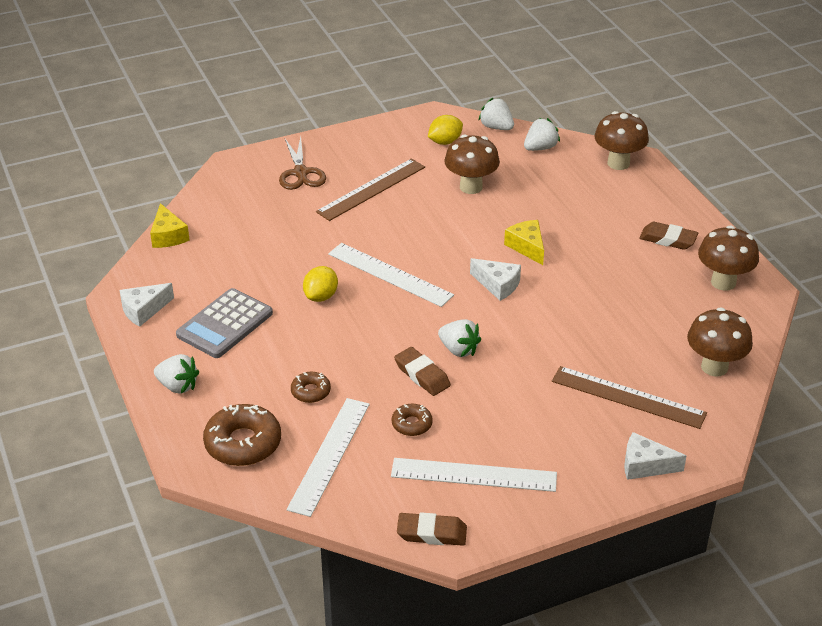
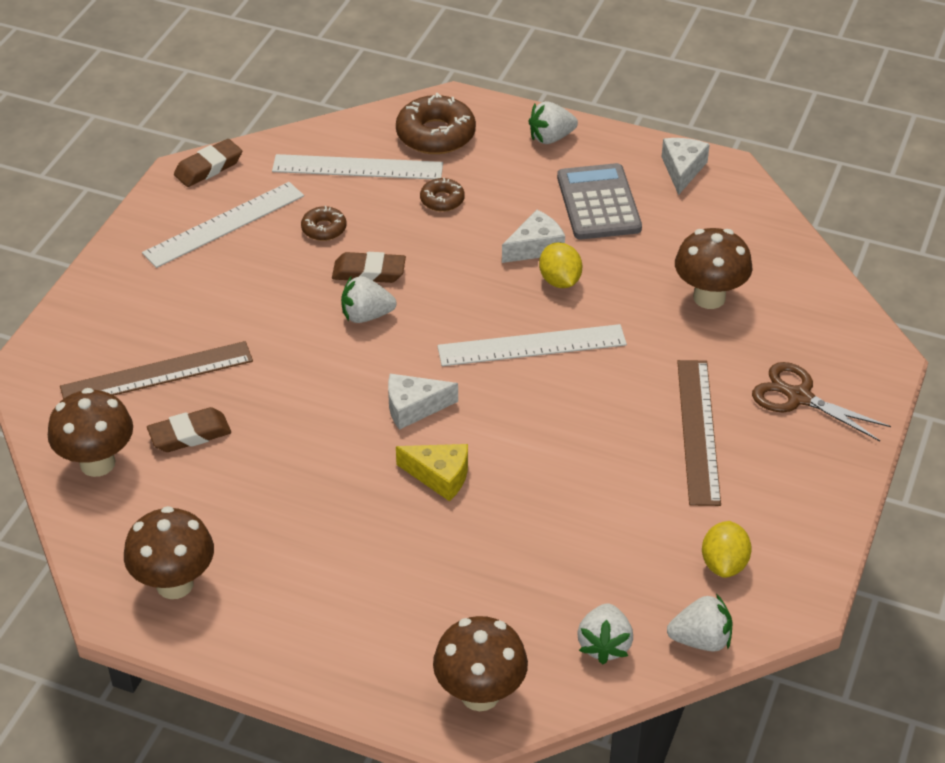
camera: 135 degrees right, 5 degrees up
yellow cheese [150,203,190,248] -> none
white ruler [286,398,370,517] -> white ruler turned 60 degrees counterclockwise [272,154,443,179]
brown mushroom [444,134,500,194] -> brown mushroom moved to [675,228,752,309]
white cheese [624,432,686,480] -> white cheese moved to [502,210,565,263]
brown eraser [639,222,698,250] -> brown eraser moved to [147,407,231,452]

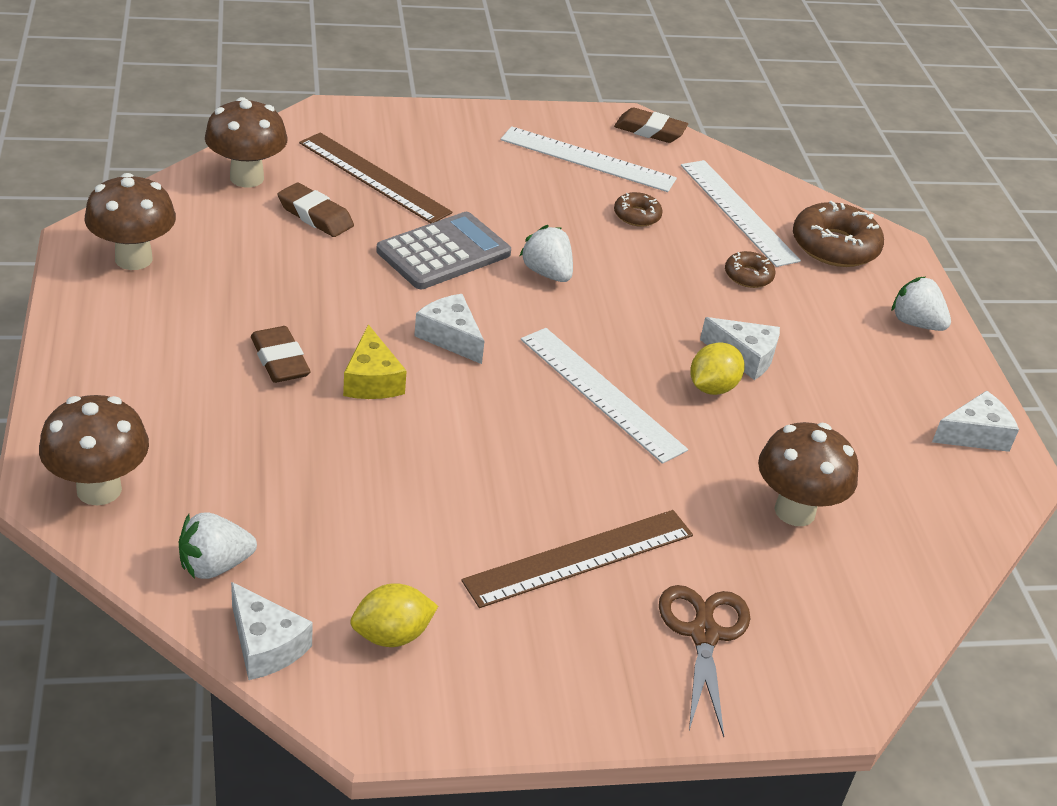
camera: 55 degrees right, 5 degrees down
brown eraser [332,252,406,283] -> brown eraser moved to [251,326,311,383]
grey calculator [557,163,642,239] -> grey calculator moved to [376,212,511,289]
white strawberry [667,594,733,652] -> white cheese [231,582,313,680]

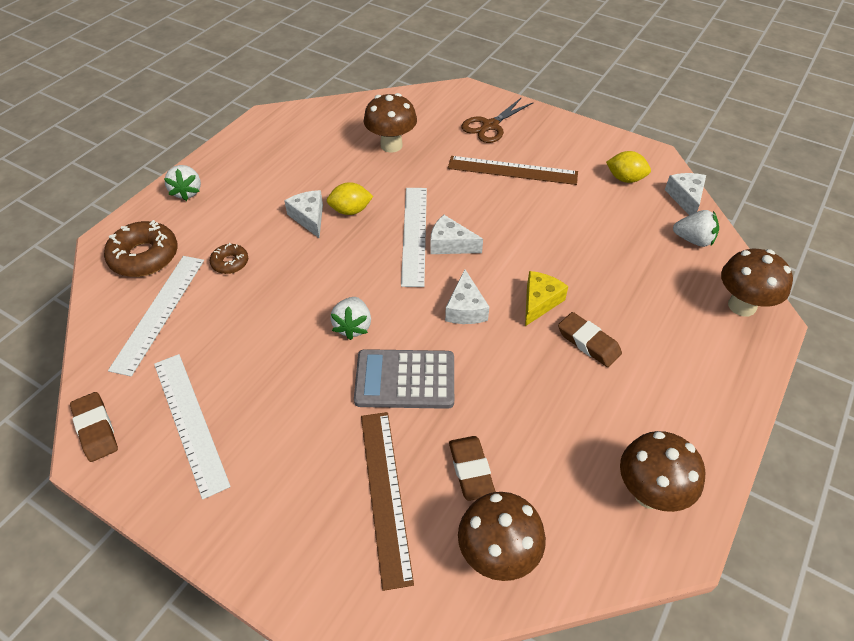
camera: 135 degrees left, 10 degrees up
brown eraser [251,326,311,383] -> brown eraser turned 60 degrees counterclockwise [558,312,622,367]
brown donut [614,192,663,227] -> none
white cheese [932,391,1019,452] -> white cheese moved to [430,215,483,254]

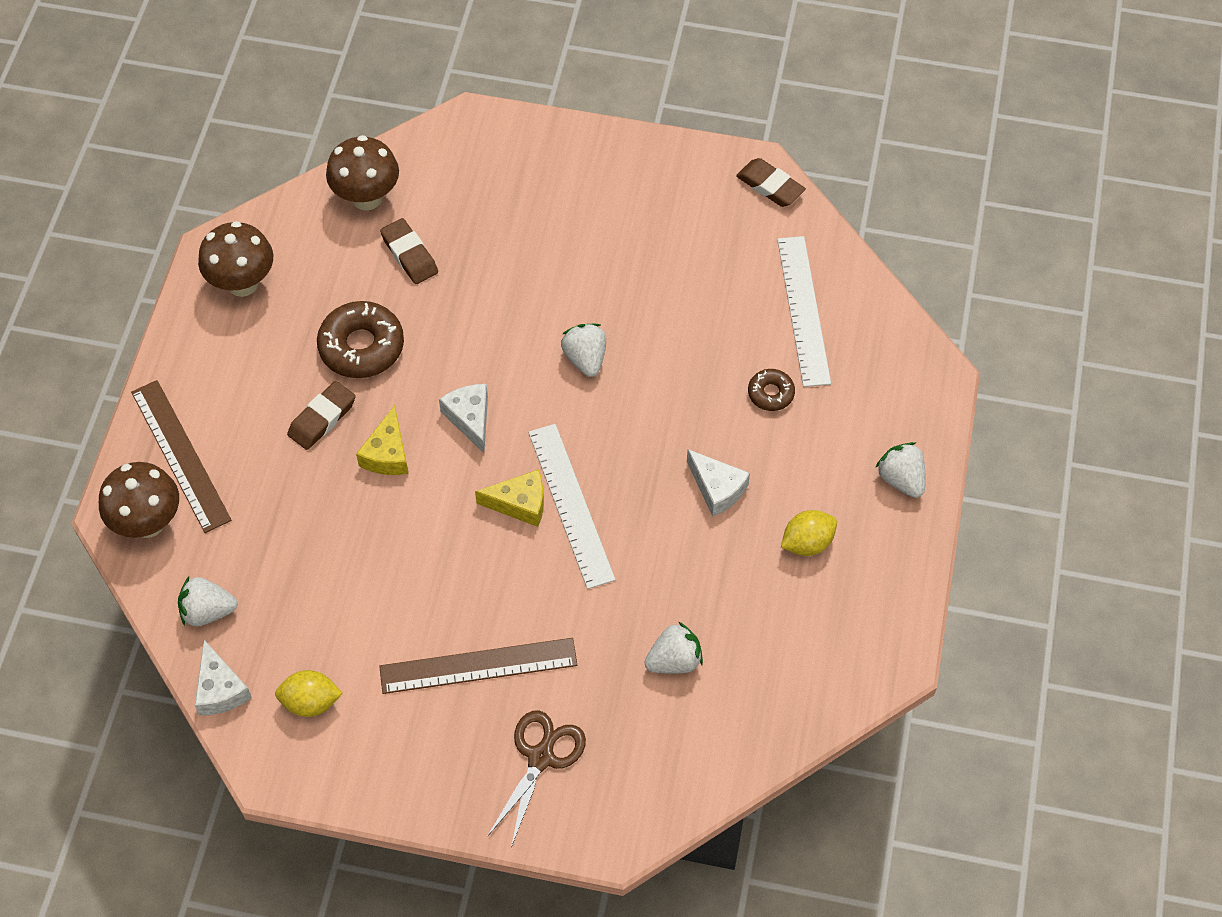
camera: 160 degrees right, 10 degrees up
brown donut [104,220,178,277] -> brown donut moved to [317,301,404,378]
white ruler [154,354,231,499] -> none
yellow lemon [327,182,373,215] -> yellow lemon moved to [781,510,837,556]
grey calculator [354,349,454,409] -> none
brown ruler [361,412,414,591] -> brown ruler moved to [131,380,232,533]
brown mushroom [364,93,417,153] -> white strawberry [645,621,703,674]
white cheese [430,215,483,254] -> yellow cheese [475,469,544,527]
brown eraser [558,312,622,367] -> brown eraser turned 75 degrees counterclockwise [287,381,356,450]

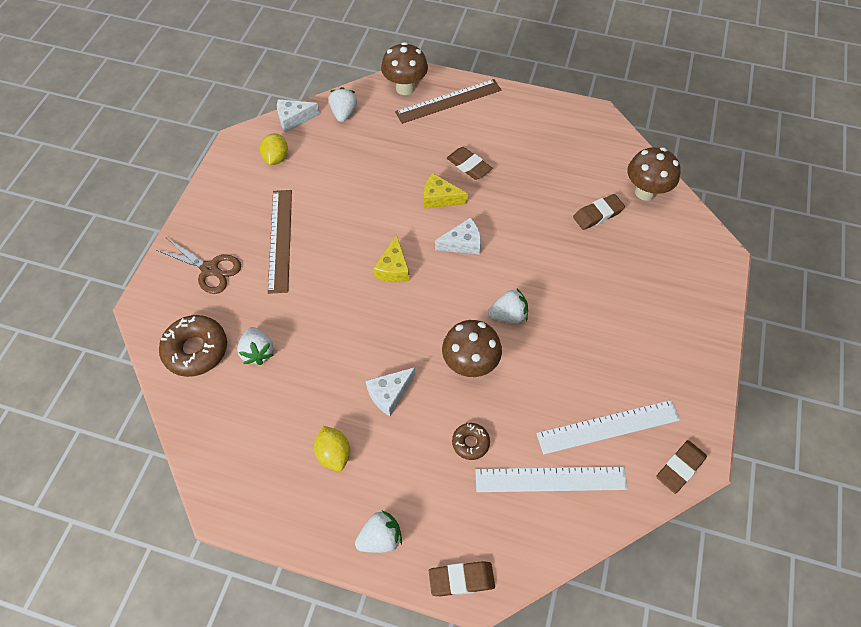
camera: 95 degrees right, 0 degrees up
brown mushroom [198,221,273,297] -> brown mushroom moved to [442,320,502,377]
brown donut [317,301,404,378] -> brown donut moved to [159,315,227,377]
white ruler [528,424,615,589] -> white ruler moved to [536,400,680,454]
none -> brown eraser [429,561,495,596]

